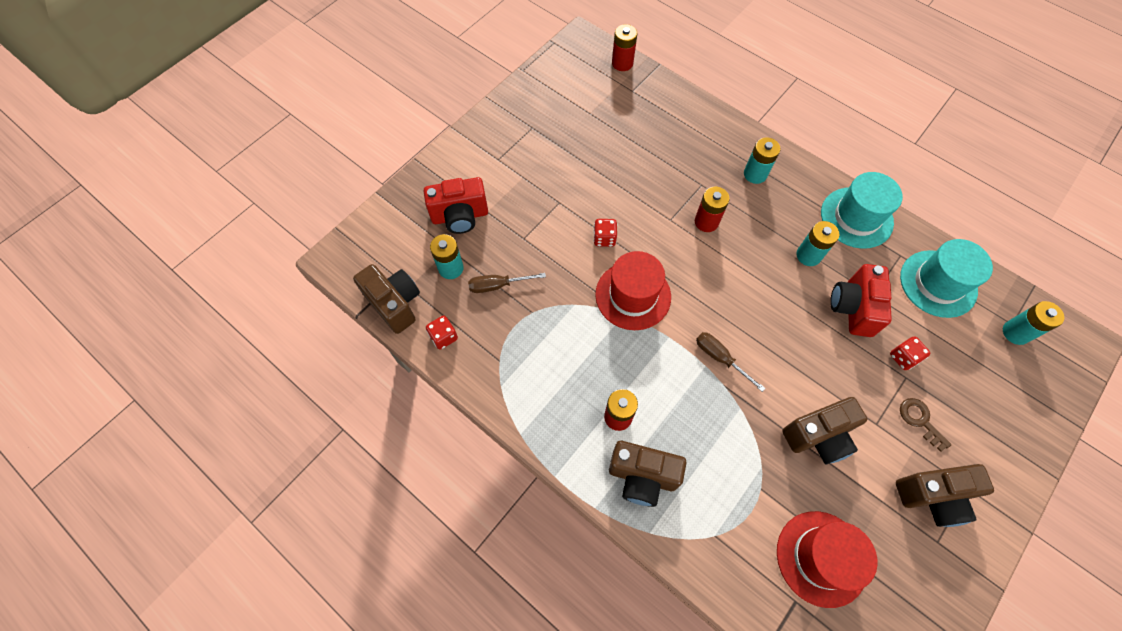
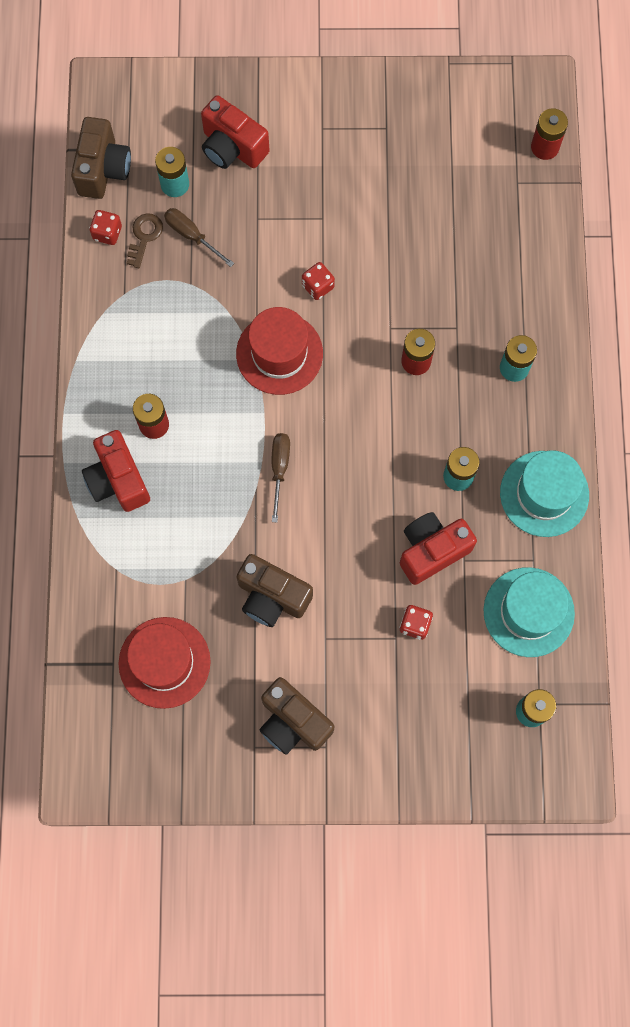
camera: 50 degrees right, 10 degrees up
brown camera [609,441,687,507] -> red camera [82,430,150,512]
brown key [900,398,952,452] -> brown key moved to [127,213,163,268]

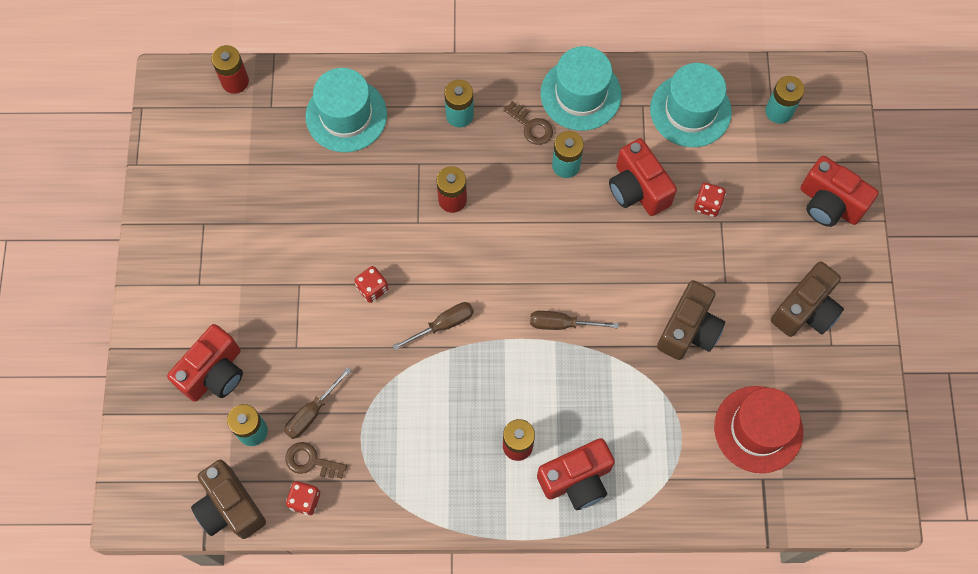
camera: 90 degrees left, 5 degrees down
brown camera [71,117,131,199] -> brown camera turned 135 degrees counterclockwise [191,460,266,539]
red hat [236,307,323,395] -> brown screwdriver [392,302,474,350]
none -> turquoise hat [306,68,387,152]
none -> brown key [503,101,553,145]
none -> red camera [801,156,879,227]

